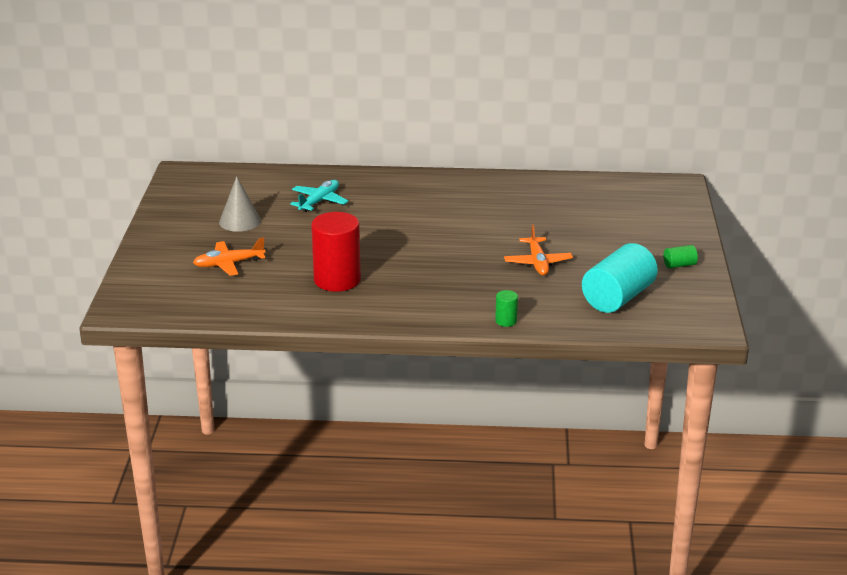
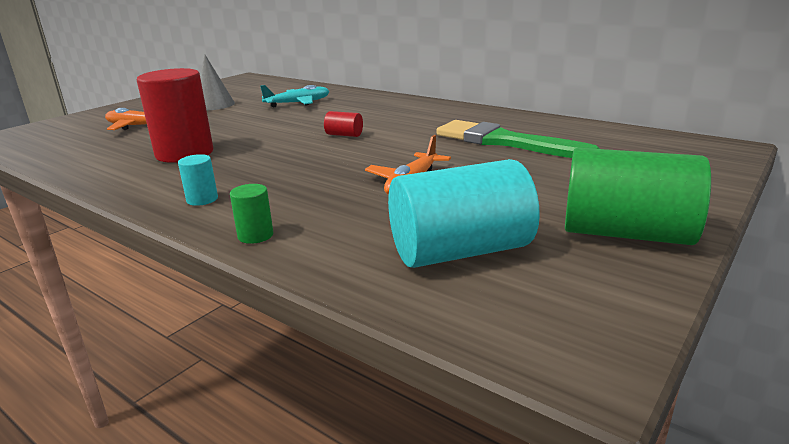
camera: 35 degrees right, 5 degrees down
green cylinder [663,245,698,269] -> green cylinder [565,148,711,245], size x2.28
none -> turquoise cylinder [178,154,218,206]
none -> red cylinder [324,111,363,137]
none -> green brush [436,120,600,158]

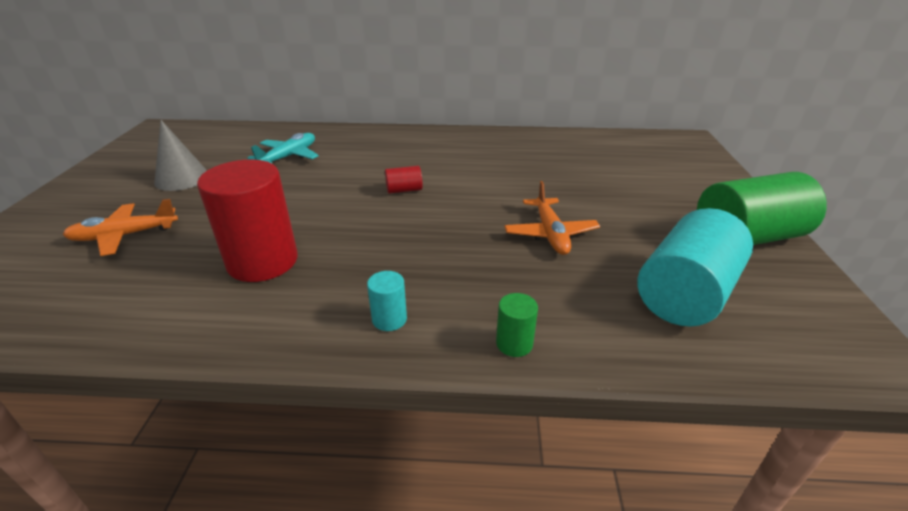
camera: 35 degrees left, 10 degrees up
green brush [436,120,600,158] -> none

